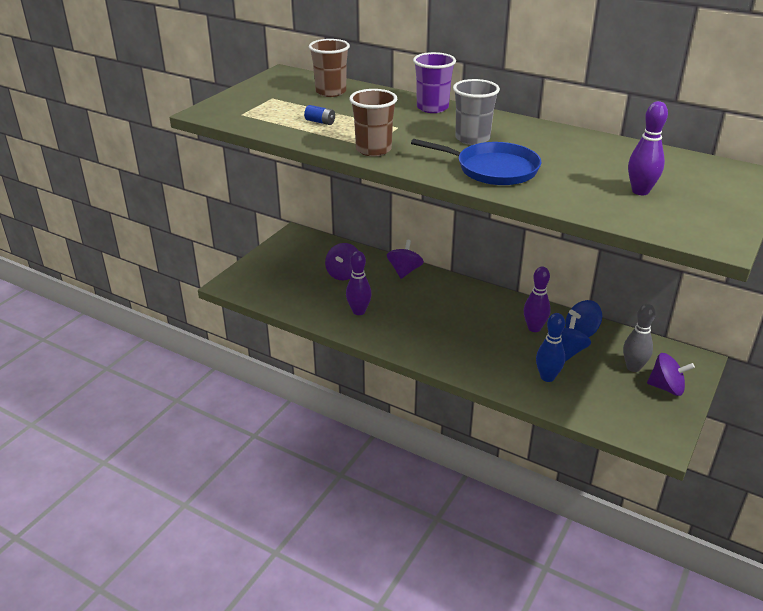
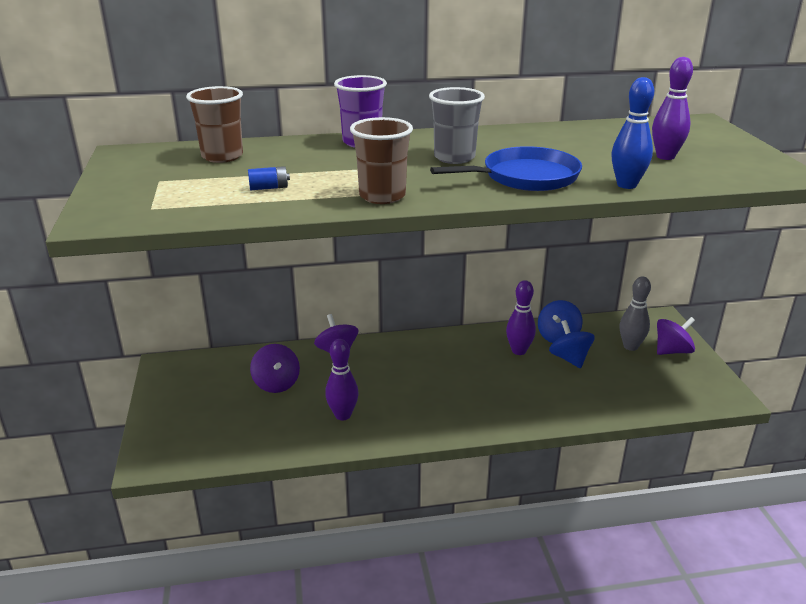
camera: 40 degrees left, 5 degrees down
blue bowling pin [536,313,565,382] -> blue bowling pin moved to [612,77,654,189]

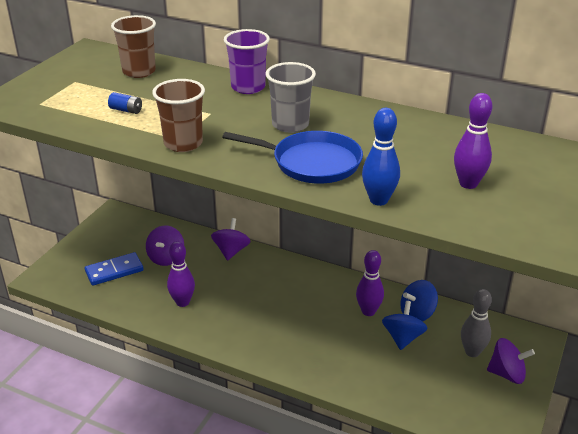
camera: 35 degrees right, 5 degrees up
none -> blue domino [85,252,144,286]

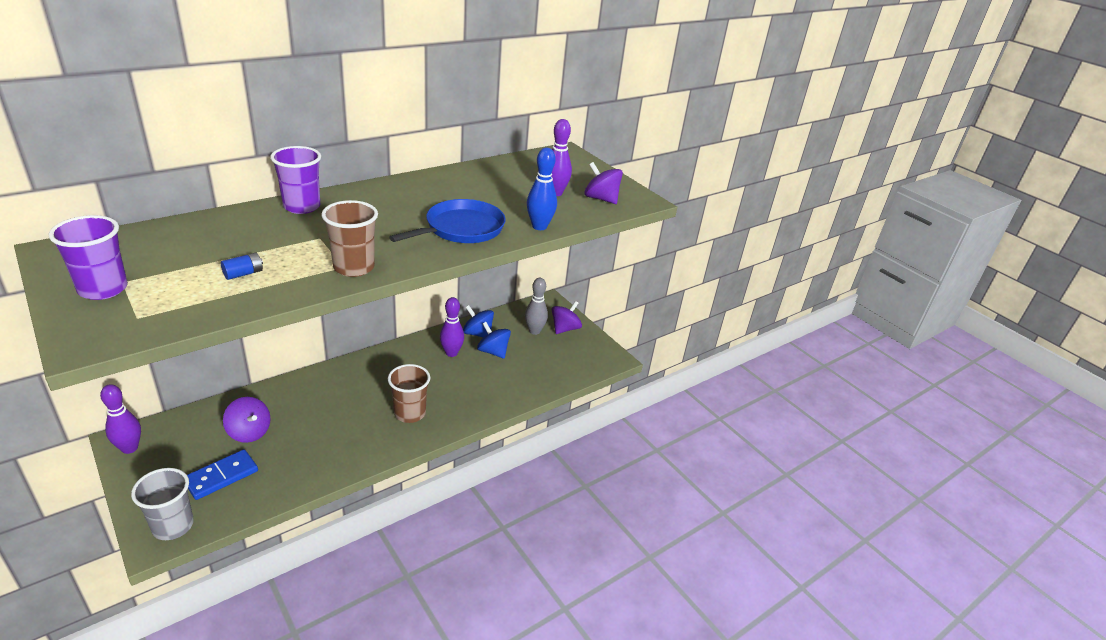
camera: 65 degrees left, 0 degrees up
blue domino [85,252,144,286] -> blue domino turned 45 degrees clockwise [187,449,258,500]
brown cup [111,15,156,78] -> brown cup moved to [388,364,430,423]
purple bowling pin [167,241,195,307] -> purple bowling pin moved to [100,384,141,454]
purple spinning top [211,218,251,261] -> purple spinning top moved to [584,162,623,204]
grey cup [266,62,316,133] -> grey cup moved to [131,468,194,540]
blue spinning top [400,280,438,321] -> blue spinning top turned 120 degrees clockwise [463,305,494,337]
none -> purple cup [49,215,128,300]

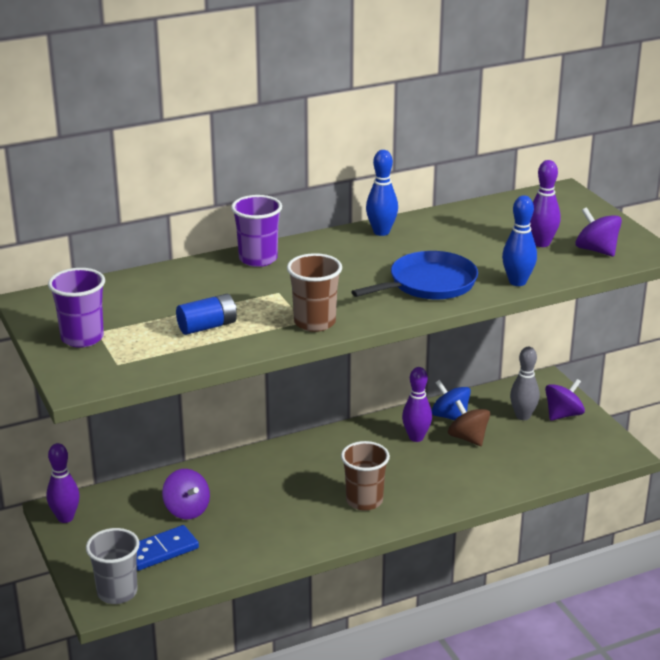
camera: 15 degrees right, 5 degrees down
blue battery [221,253,263,280] -> blue battery [176,294,237,335], size x1.55
blue spinning top [477,322,511,359] -> brown spinning top [448,400,490,446]
none -> blue bowling pin [366,150,398,236]

